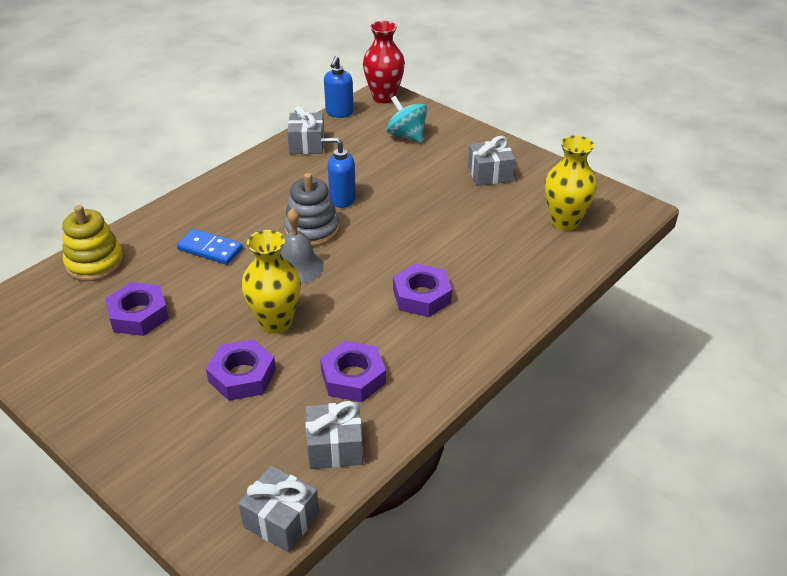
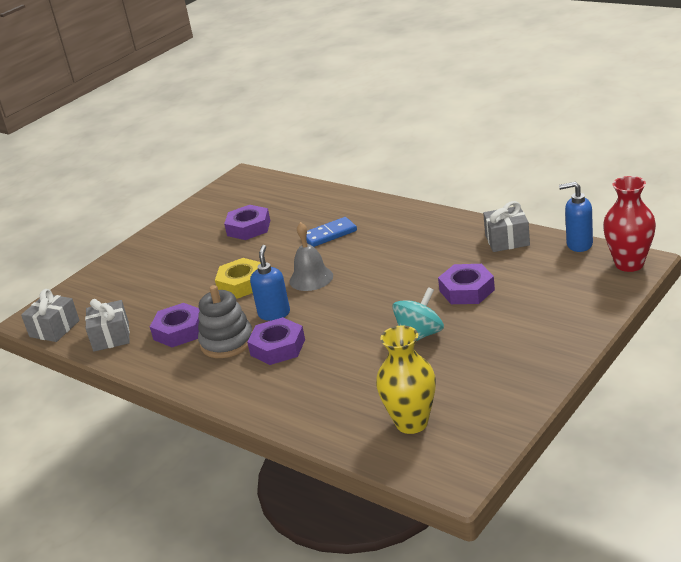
camera: 90 degrees right, 10 degrees down
yellow stacking toy [62,205,124,281] -> none
blue domino [177,229,243,265] -> blue domino turned 45 degrees clockwise [306,217,357,247]
purple nut [206,339,276,401] -> purple nut moved to [438,264,495,304]
yellow vase [242,230,301,334] -> yellow nut [215,258,261,299]
grey stacking toy [284,173,340,247] -> grey stacking toy moved to [198,285,252,358]
blue soap dispenser [321,137,356,208] -> blue soap dispenser moved to [250,245,290,321]
turquoise spinning top [386,96,427,143] -> turquoise spinning top moved to [392,287,444,341]
grey gift [468,136,516,186] -> none

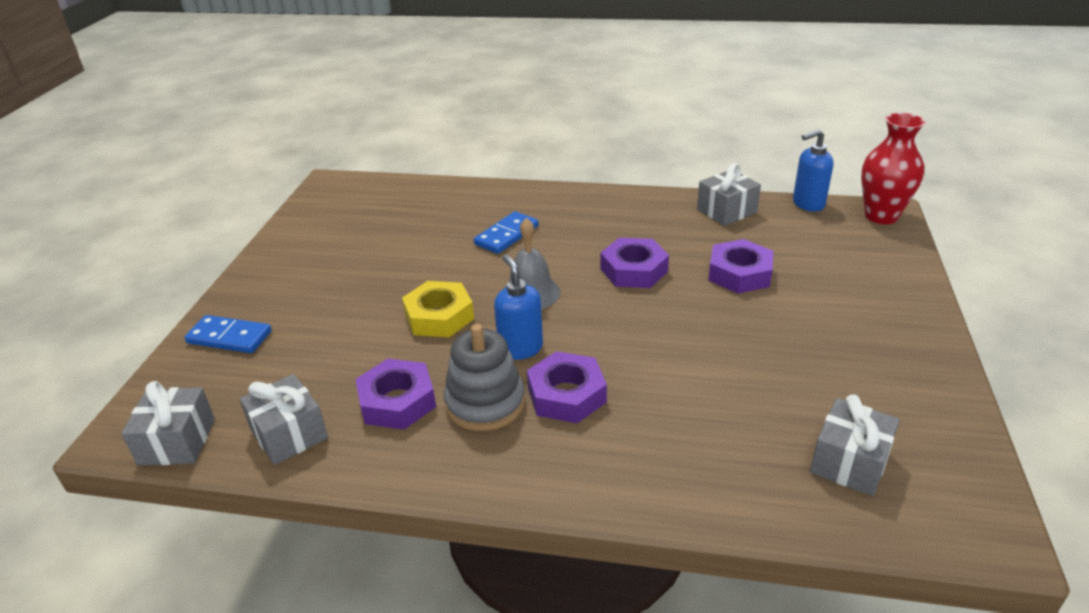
camera: 30 degrees left, 5 degrees up
purple nut [224,205,270,240] -> purple nut moved to [600,238,669,288]
yellow vase [376,325,436,434] -> grey gift [810,394,900,496]
turquoise spinning top [392,287,444,341] -> none
none -> blue domino [185,315,272,353]

